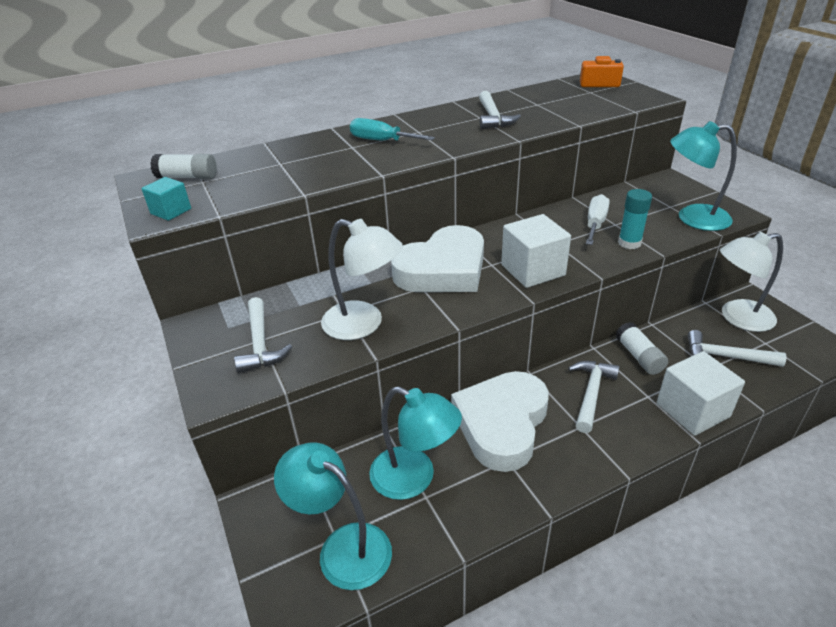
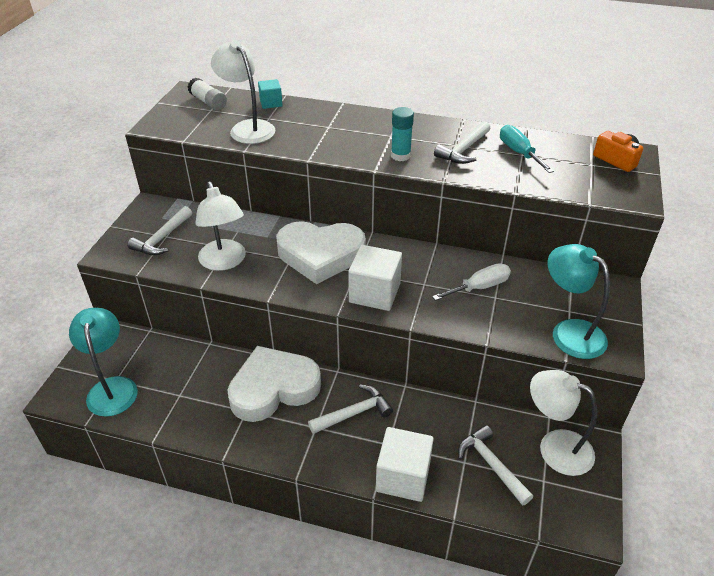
camera: 40 degrees right, 5 degrees up
turquoise cube [141,177,191,221] -> turquoise cube moved to [258,79,283,109]
turquoise screwdriver [350,118,435,141] -> turquoise screwdriver moved to [500,125,554,173]
turquoise lamp [369,386,462,500] -> none
white glue stick [615,322,668,375] -> none
turquoise glue stick [618,189,652,249] -> turquoise glue stick moved to [391,107,414,161]
none -> white lamp [211,40,275,144]

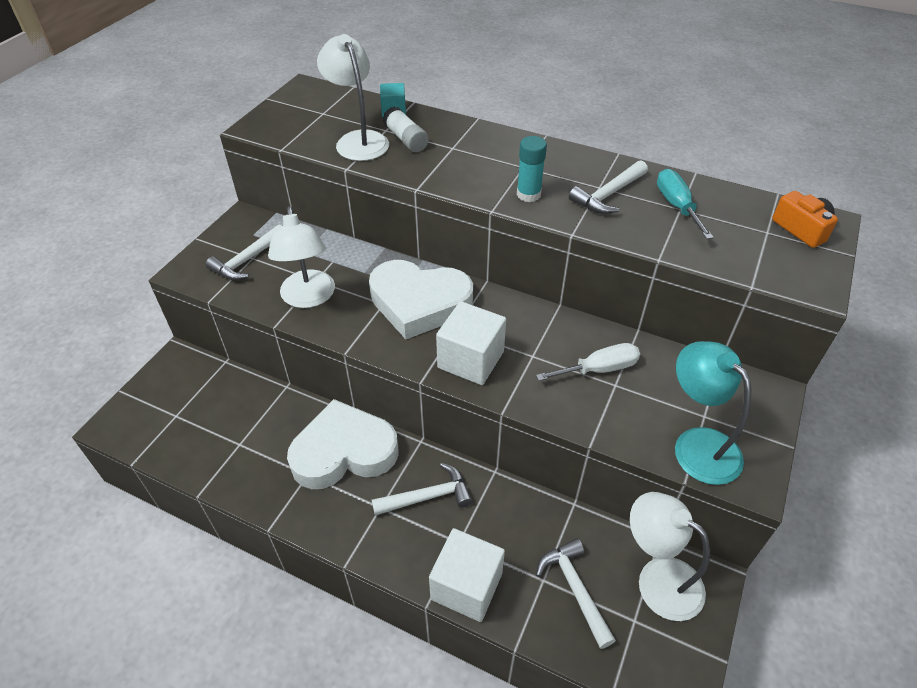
camera: 10 degrees right, 5 degrees up
turquoise lamp [69,308,138,417] -> none
white glue stick [188,78,227,111] -> white glue stick moved to [383,107,429,152]

